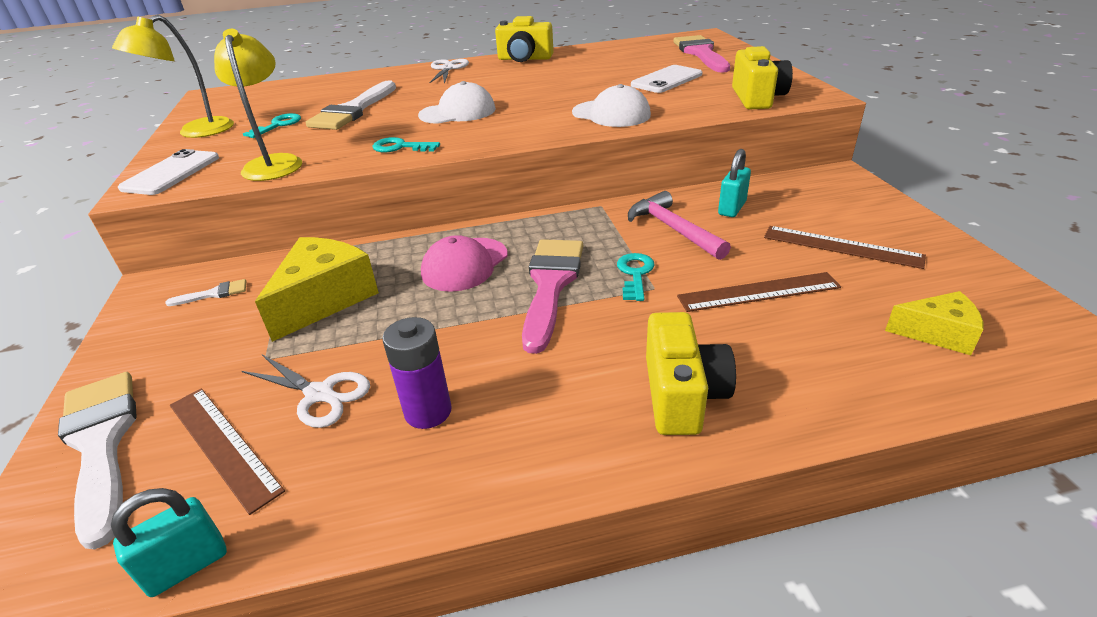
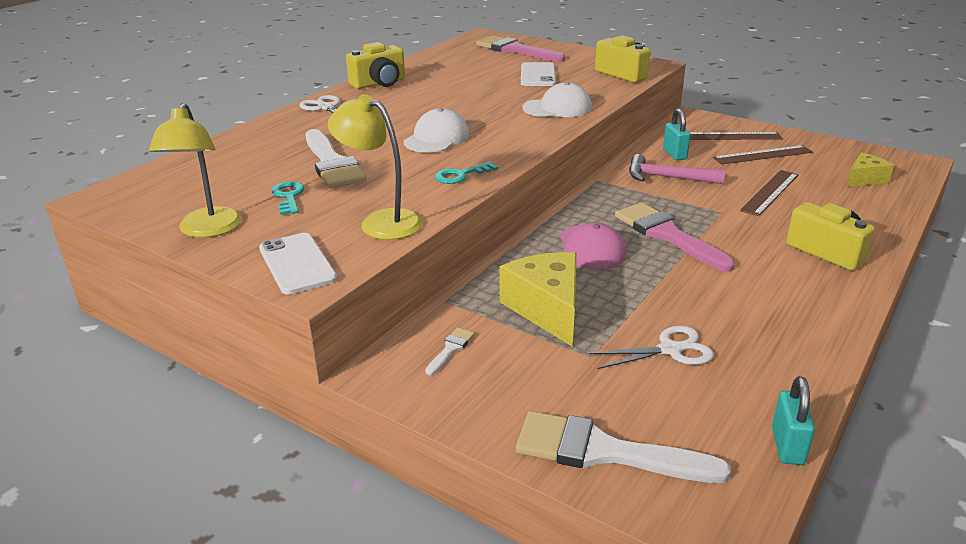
camera: 45 degrees left, 5 degrees down
brown ruler [170,388,285,515] -> brown ruler moved to [690,132,782,140]
purple battery [382,317,452,429] -> none
turquoise key [617,253,655,301] -> none

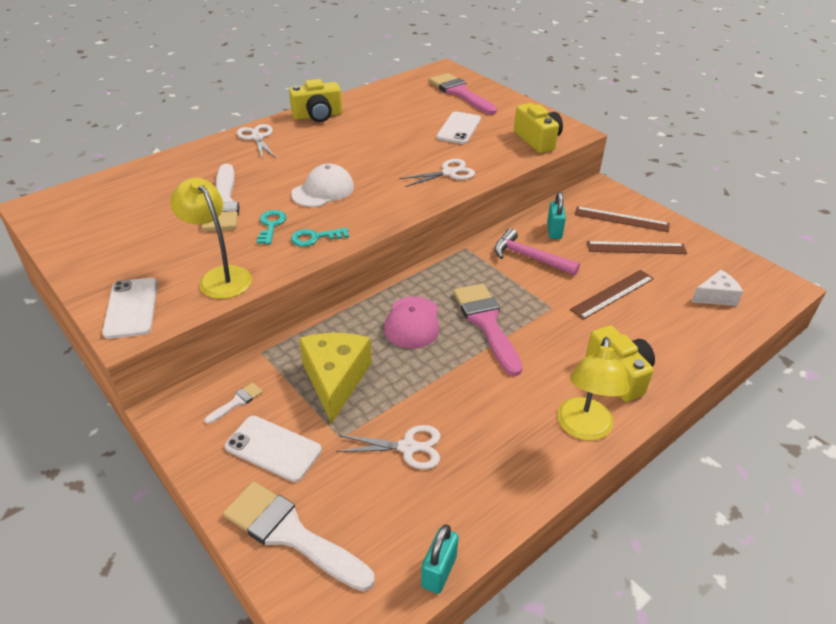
camera: 15 degrees right, 10 degrees up
yellow lamp [149,103,242,238] -> yellow lamp moved to [557,337,630,441]
turquoise key [271,181,304,215] -> turquoise key moved to [257,210,287,244]
white cap [522,82,592,117] -> white scissors [399,159,475,187]
yellow cheese [847,152,894,187] -> white cheese [691,270,743,306]
none -> white phone [225,416,322,482]

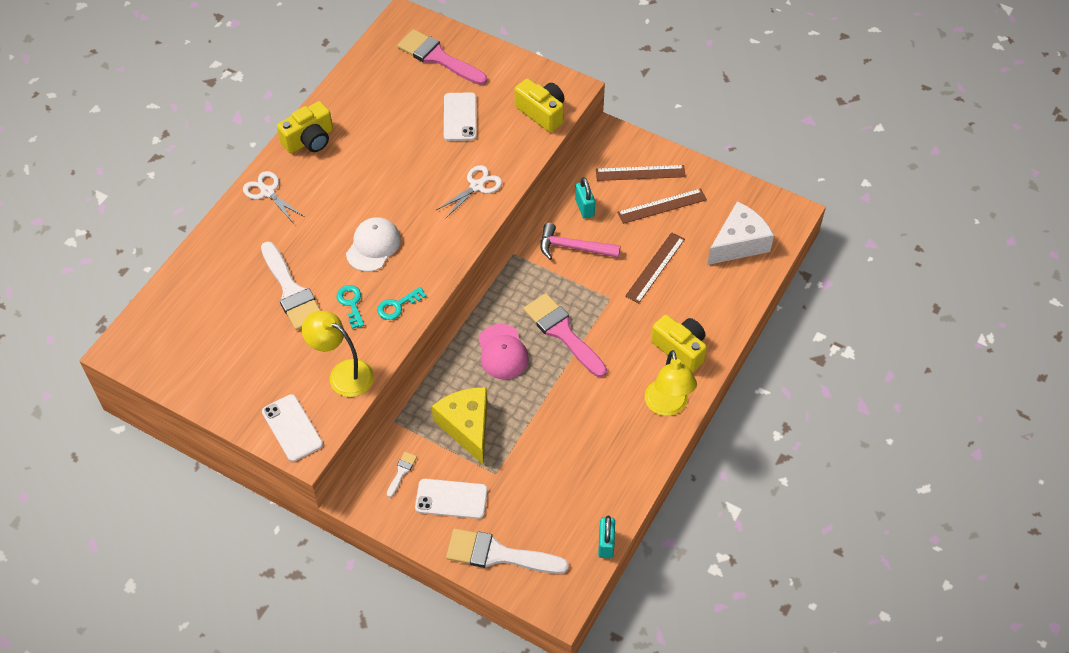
camera: 20 degrees left, 15 degrees up
white scissors [336,425,440,469] -> none
white cheese [691,270,743,306] -> white cheese [707,201,774,265], size x1.70

